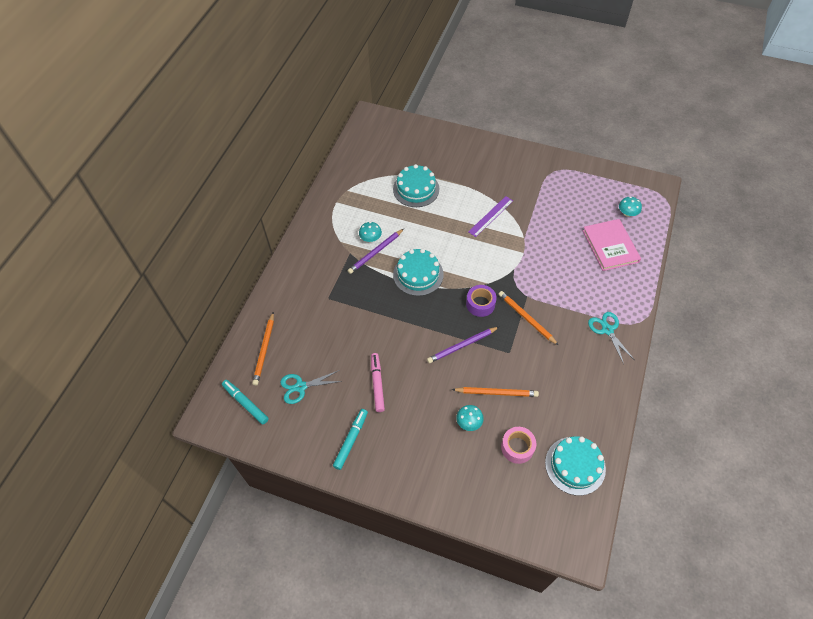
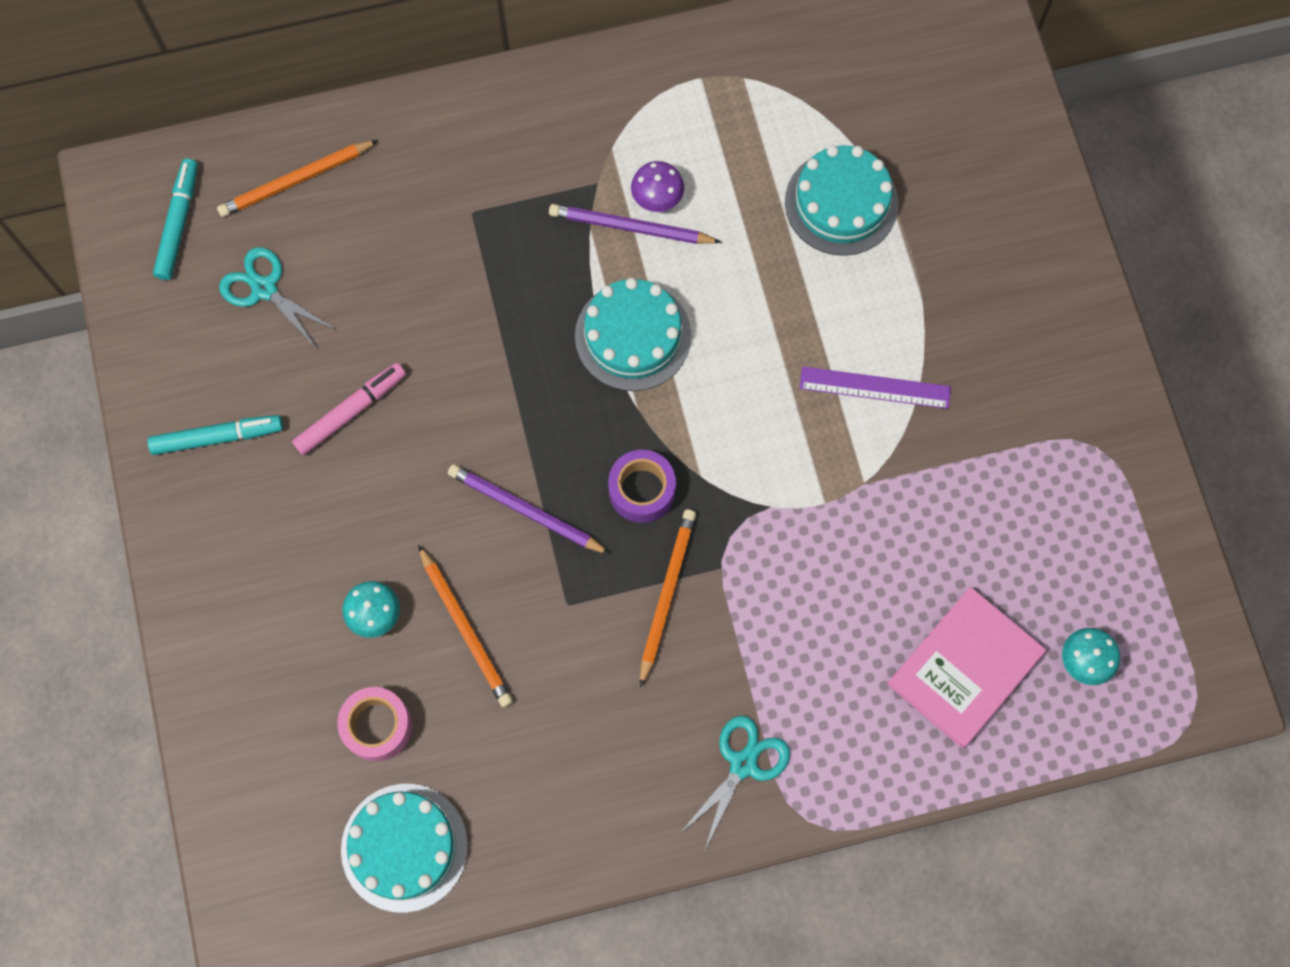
camera: 55 degrees right, 15 degrees up
turquoise mushroom [359,222,382,242] -> purple mushroom [631,161,684,212]

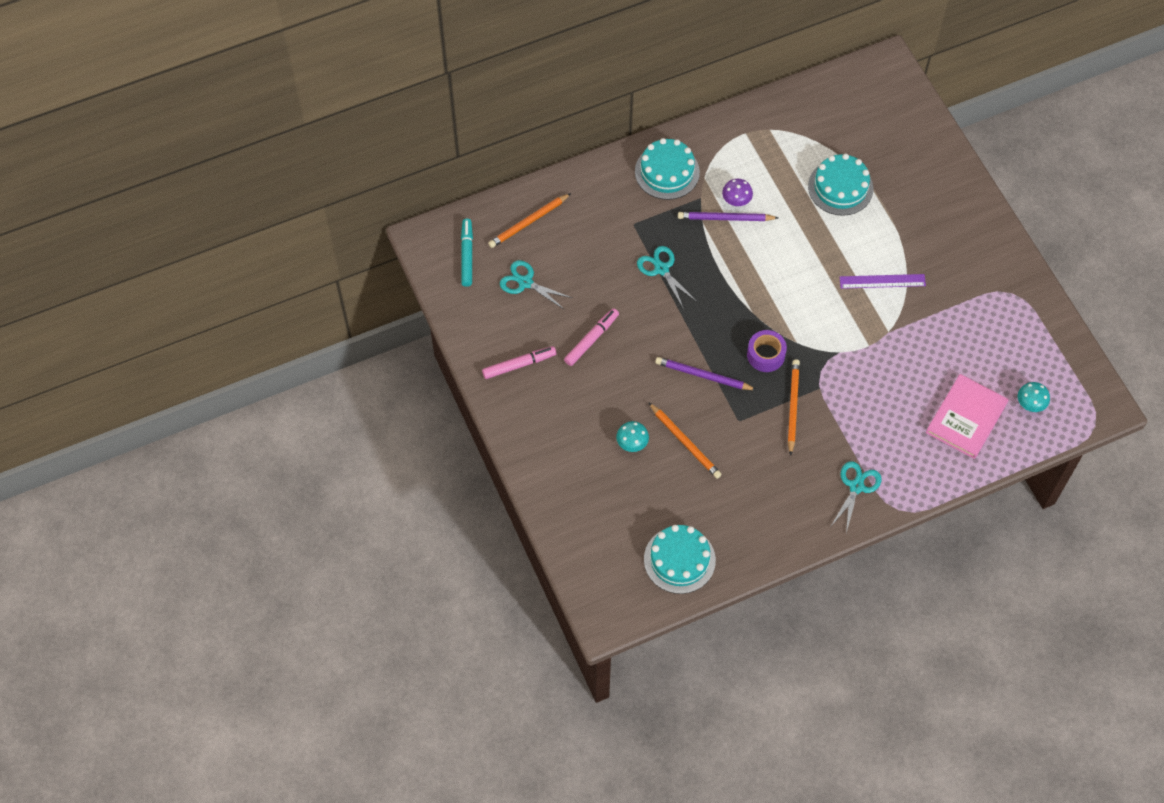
camera: 10 degrees left, 10 degrees down
turquoise marker [148,415,283,455] -> pink marker [482,346,557,379]
pink tape [337,687,412,761] -> none
turquoise cake [575,278,691,391] -> turquoise cake moved to [635,138,700,200]
none -> turquoise scissors [637,246,697,309]

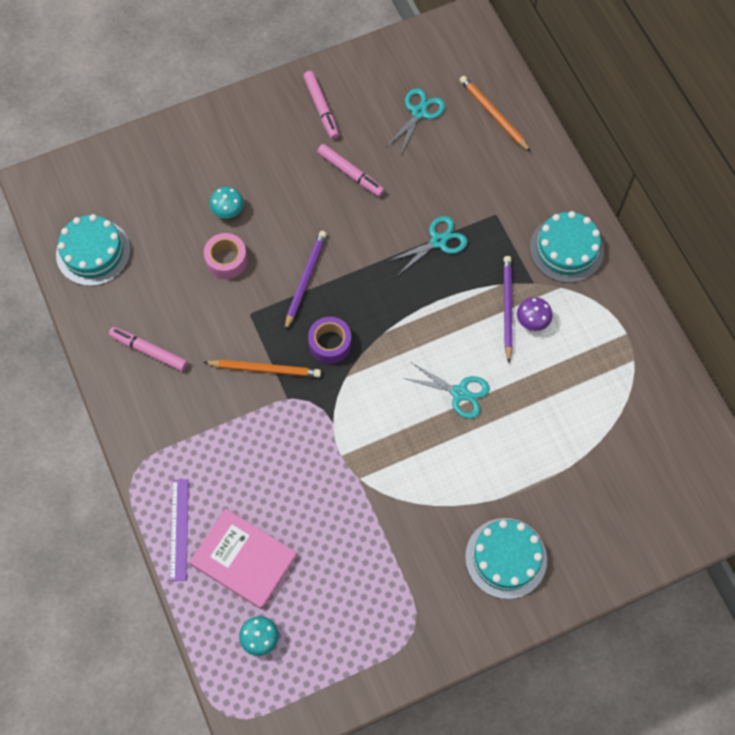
camera: 90 degrees right, 5 degrees up
turquoise marker [461,219,473,287] -> none
orange pencil [648,402,722,479] -> pink tape [204,233,248,279]
turquoise cake [808,154,874,216] -> turquoise cake moved to [465,518,547,599]
turquoise scissors [831,461,881,533] -> turquoise scissors moved to [403,362,490,419]
purple ruler [839,274,926,289] -> purple ruler moved to [170,479,189,581]
none -> pink marker [109,327,188,371]

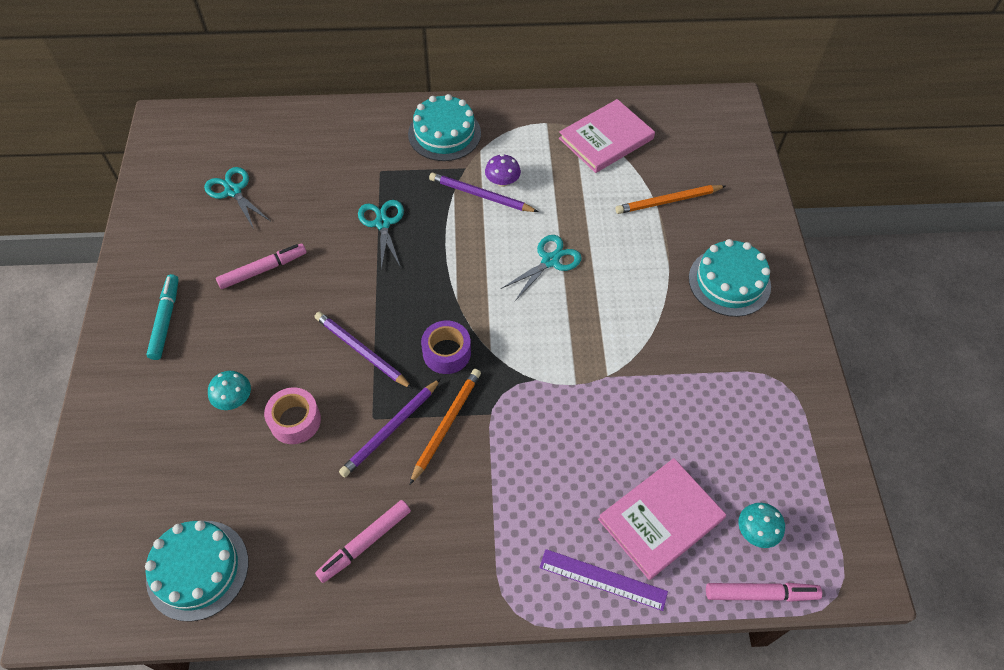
camera: 70 degrees left, 10 degrees down
pink marker [303,71,339,139] -> pink marker moved to [706,583,822,602]
orange pencil [460,76,531,152] -> orange pencil moved to [615,185,725,214]
none -> turquoise marker [146,274,179,360]
none -> purple pencil [339,378,441,477]
none -> pink book [559,99,655,173]

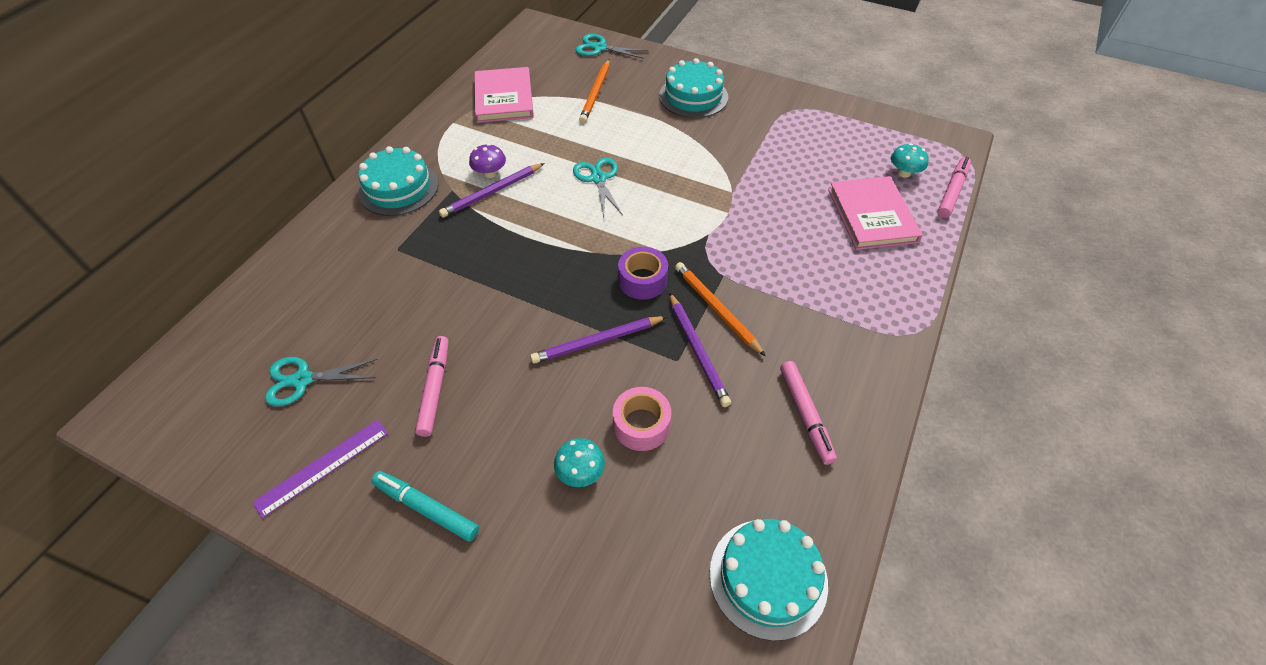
camera: 60 degrees left, 5 degrees down
turquoise scissors [358,200,404,270] -> turquoise scissors moved to [576,34,648,59]
purple ruler [539,549,668,611] -> purple ruler moved to [253,420,388,519]

